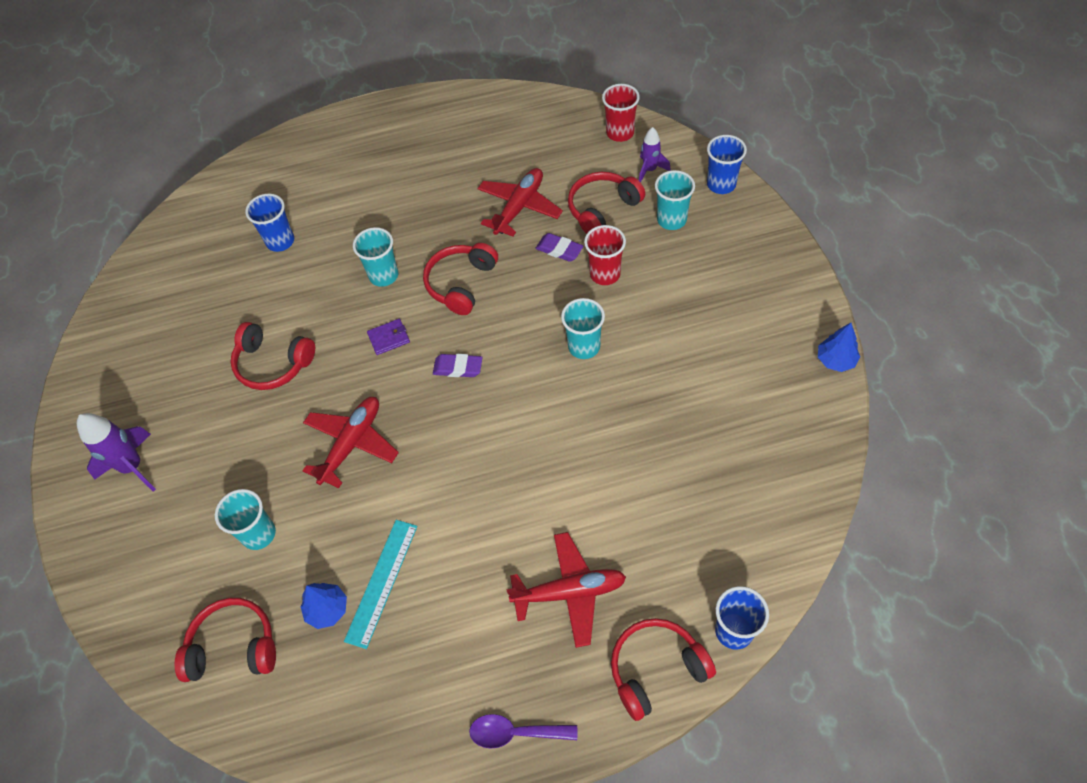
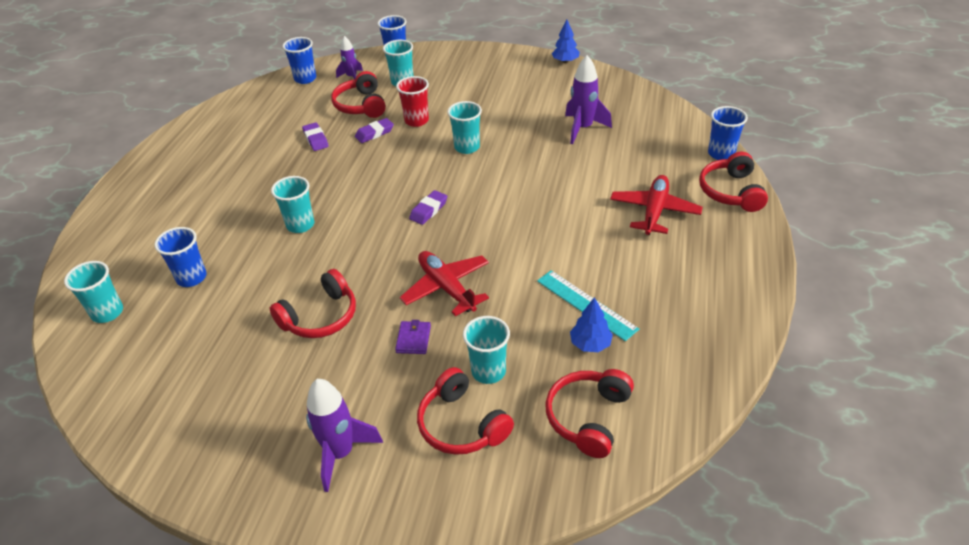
camera: 65 degrees left, 15 degrees down
purple wallet [367,319,410,355] -> purple wallet moved to [395,320,431,354]
red headphones [423,243,498,315] -> red headphones moved to [417,367,514,455]
purple spoon [469,714,577,749] -> none
red plane [477,168,563,237] -> purple eraser [302,122,329,151]
red cup [602,84,640,142] -> blue cup [282,37,316,84]
none -> turquoise cup [64,261,123,323]
none -> purple rocket [565,55,612,144]

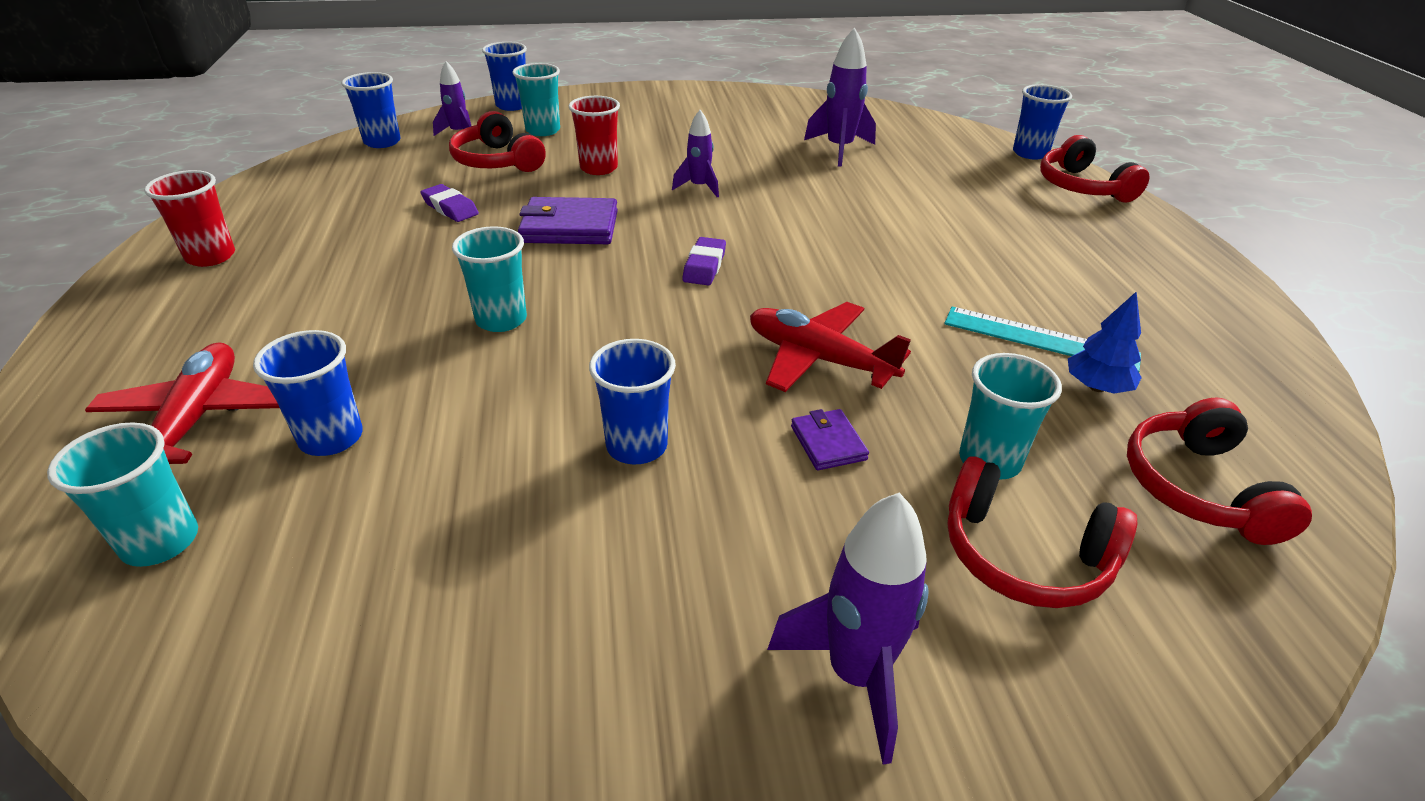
camera: 25 degrees left, 5 degrees down
red headphones [270,269,356,338] -> blue cup [589,339,676,464]
purple eraser [355,118,394,143] -> none
turquoise cup [447,101,482,154] -> purple rocket [672,110,719,197]
blue tree [552,20,580,63] -> none
red plane [610,175,703,235] -> red plane moved to [85,342,280,464]
none -> red cup [144,170,235,267]
none -> purple wallet [518,197,618,244]

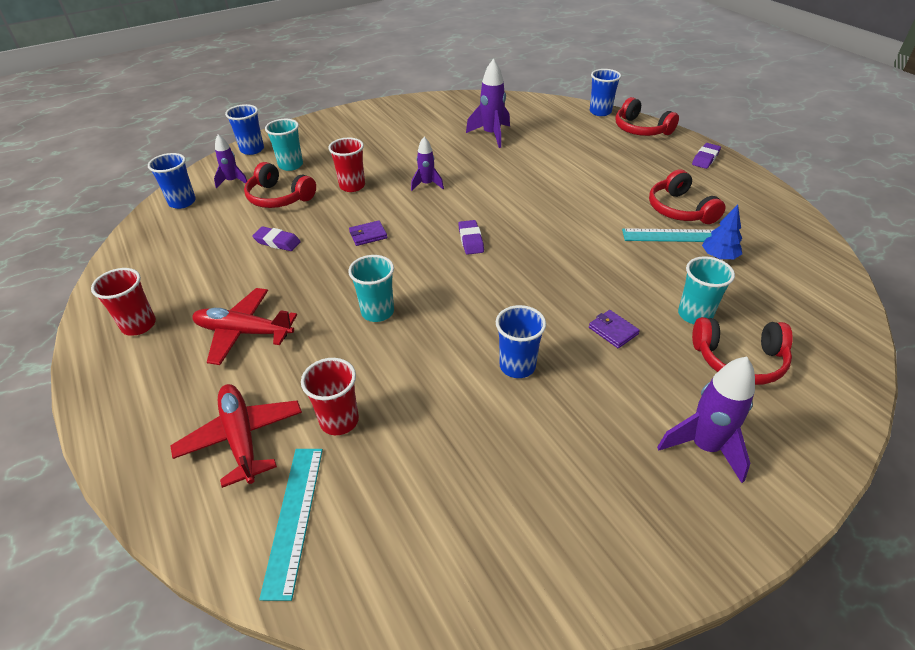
camera: 20 degrees left, 5 degrees up
turquoise cup [47,422,198,567] -> turquoise ruler [259,449,323,601]
blue cup [253,330,363,456] -> red cup [301,358,359,435]
purple wallet [518,197,618,244] -> purple wallet [349,220,387,246], size x0.54
red plane [750,302,911,392] -> red plane moved to [192,288,297,365]
red headphones [1127,398,1312,545] -> red headphones moved to [649,169,726,224]
none -> purple eraser [692,143,721,169]

